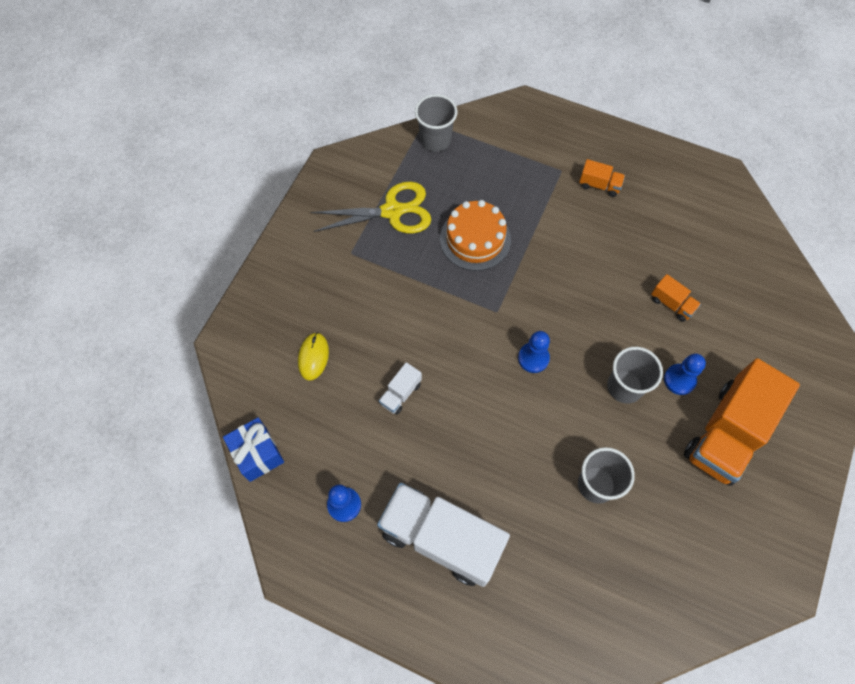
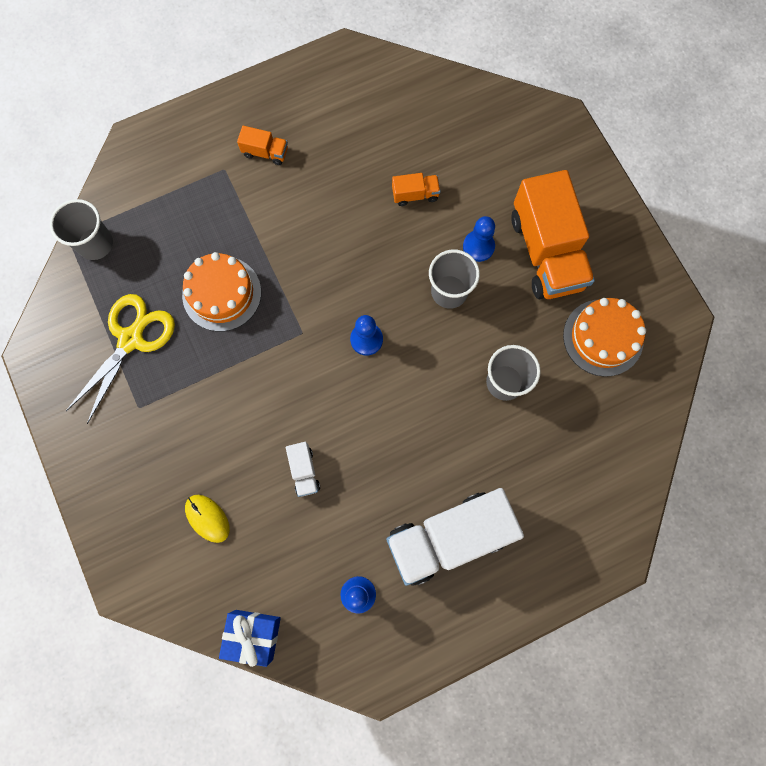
camera: 50 degrees left, 10 degrees up
orange truck [579,159,625,197] -> orange truck turned 45 degrees clockwise [237,126,288,165]
none -> orange cake [563,298,646,377]

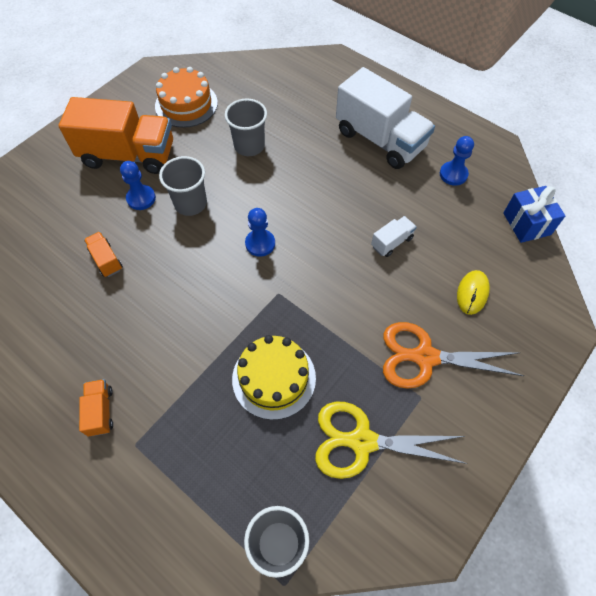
camera: 115 degrees left, 15 degrees down
orange cake [182,252,261,332] -> yellow cake [232,335,316,420]
orange truck [511,170,595,299] -> orange truck turned 45 degrees clockwise [58,97,173,174]
none -> orange scissors [383,322,524,389]

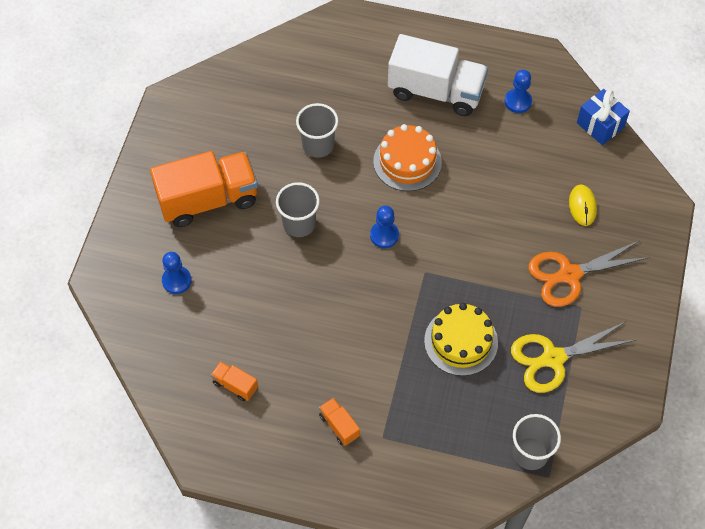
camera: 25 degrees left, 0 degrees up
orange truck [84,232,123,277] -> orange truck moved to [211,361,258,402]
blue pawn [120,161,156,210] -> blue pawn moved to [162,252,192,294]
orange cake [155,67,218,128] -> orange cake moved to [373,124,442,191]
white truck [371,216,417,257] -> none

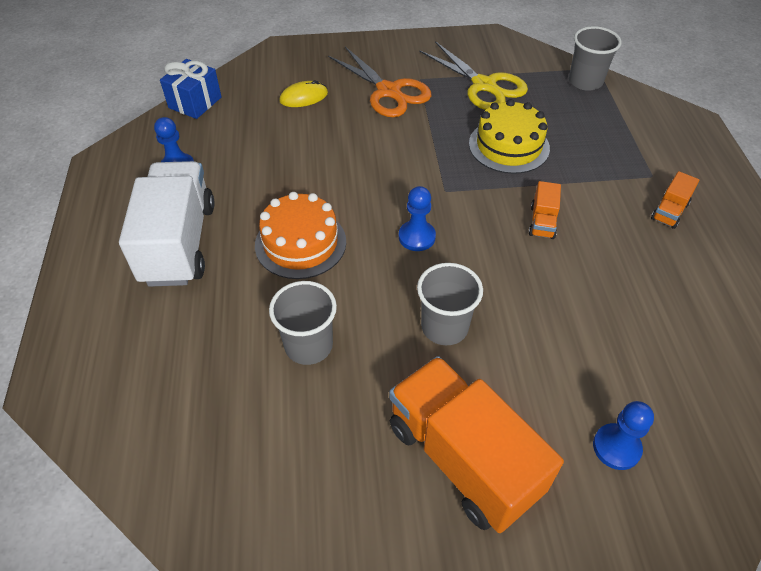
camera: 110 degrees left, 10 degrees down
orange truck [211,361,258,402] -> orange truck moved to [529,181,561,239]

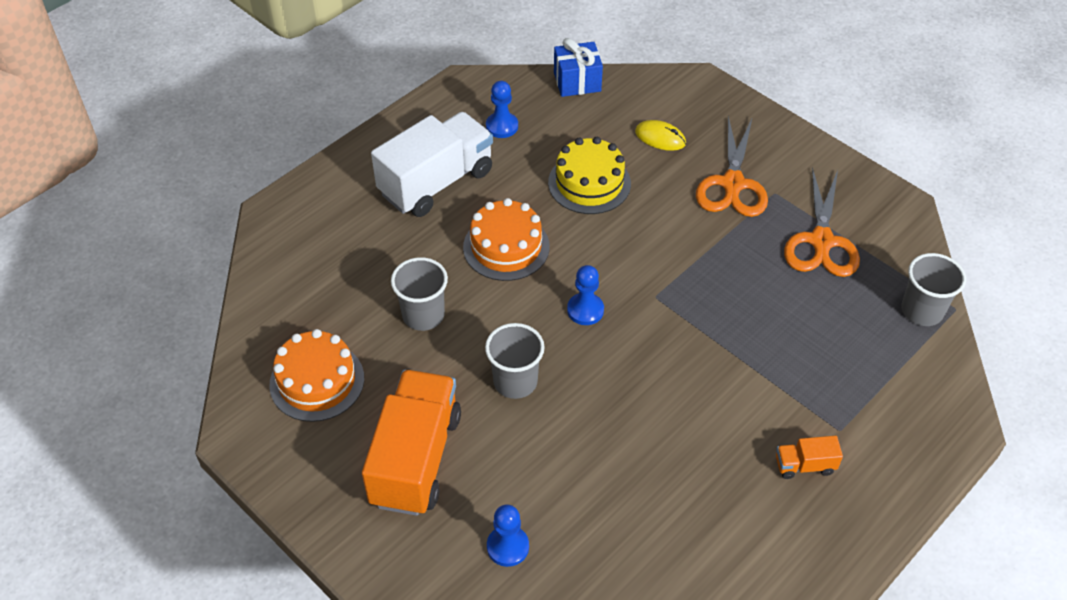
camera: 50 degrees right, 0 degrees up
yellow scissors [419,41,528,110] -> orange scissors [784,167,860,277]
yellow cake [469,99,550,174] -> yellow cake moved to [548,137,631,214]
orange truck [529,181,561,239] -> none
none -> orange cake [269,329,364,422]

